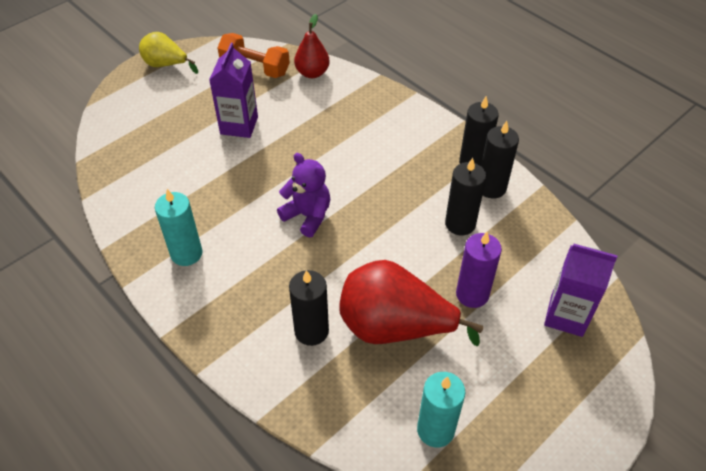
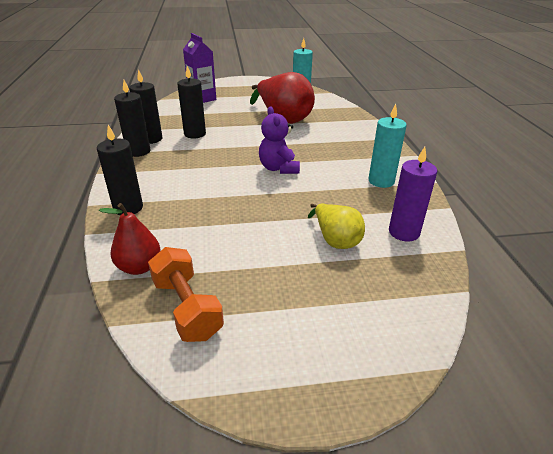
camera: 145 degrees left, 15 degrees down
yellow pear [139,32,198,74] -> yellow pear moved to [308,204,365,249]
purple carton [209,43,258,138] -> none
black candle [289,270,329,346] -> black candle moved to [97,125,143,215]
purple candle [456,232,502,308] -> purple candle moved to [389,147,437,242]

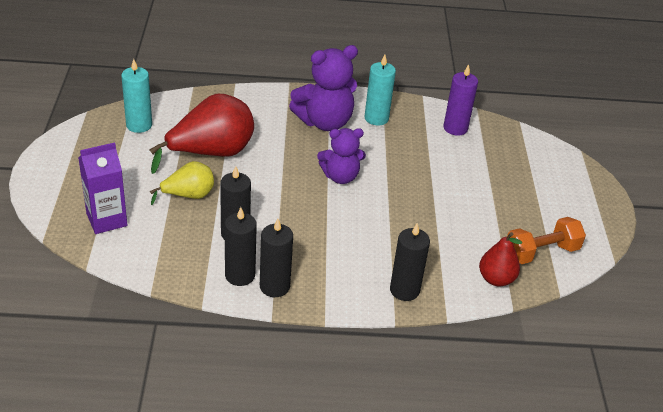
camera: 85 degrees left, 5 degrees up
yellow pear [308,204,365,249] -> yellow pear moved to [150,161,214,205]
none -> purple teddy bear [289,45,358,131]

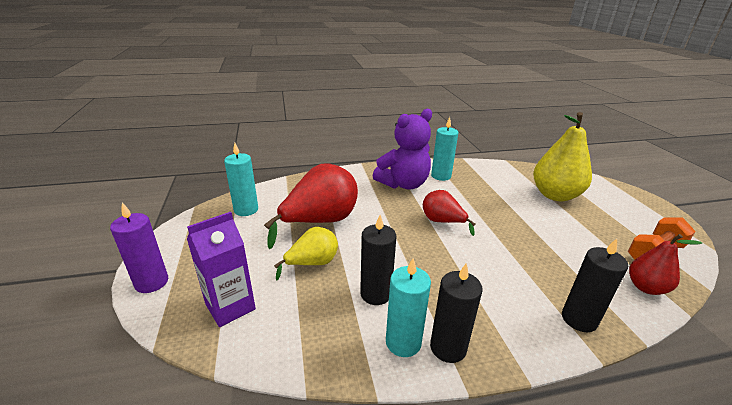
camera: 10 degrees left, 10 degrees down
black candle [225,207,257,286] -> turquoise candle [386,258,431,357]
purple teddy bear [317,128,366,184] -> red pear [423,190,475,236]
purple candle [443,64,478,136] -> purple candle moved to [110,203,168,293]
none -> yellow pear [533,112,592,201]

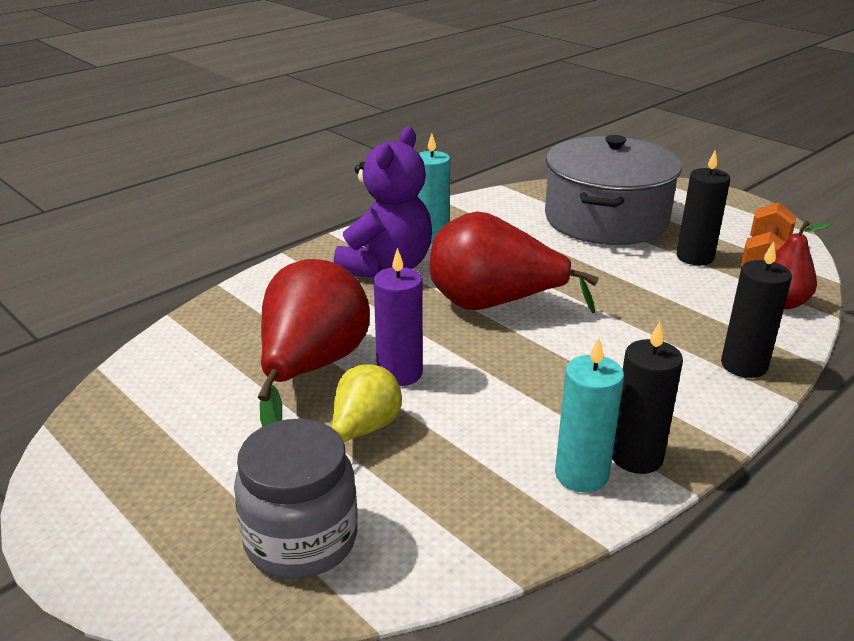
camera: 30 degrees left, 0 degrees up
purple candle [110,203,168,293] -> purple candle moved to [374,248,423,386]
purple carton [187,212,256,327] -> grey jar [234,419,357,579]
turquoise candle [224,143,258,216] -> none
black candle [360,215,396,305] -> black candle moved to [677,150,730,265]
red pear [423,190,475,236] -> red pear [430,211,599,313], size x1.77
yellow pear [533,112,592,201] -> grey pot [545,135,682,245]

